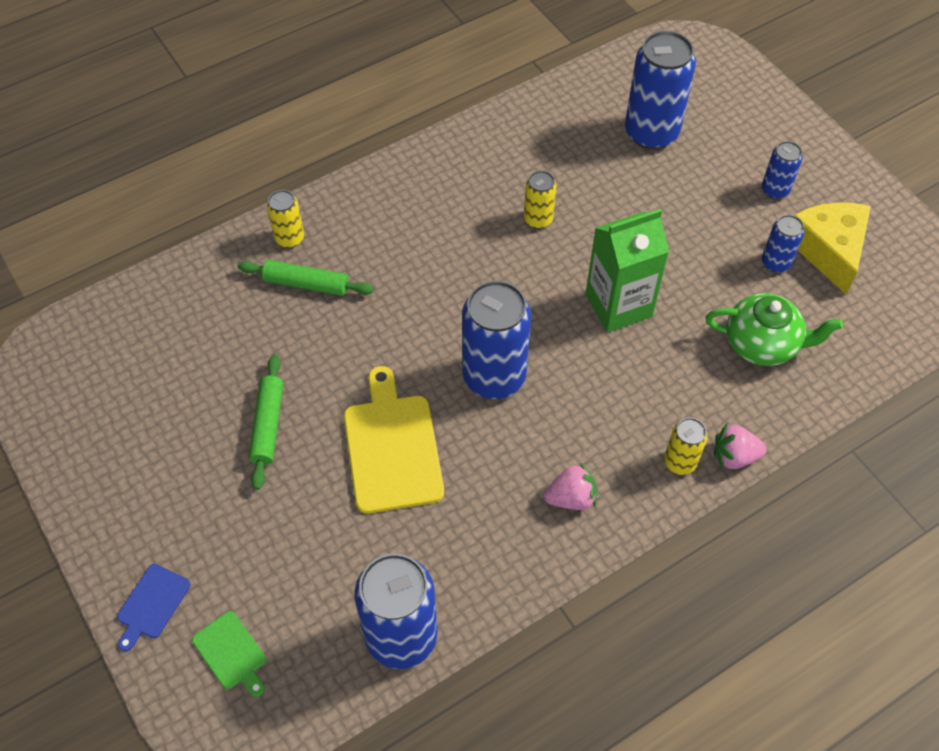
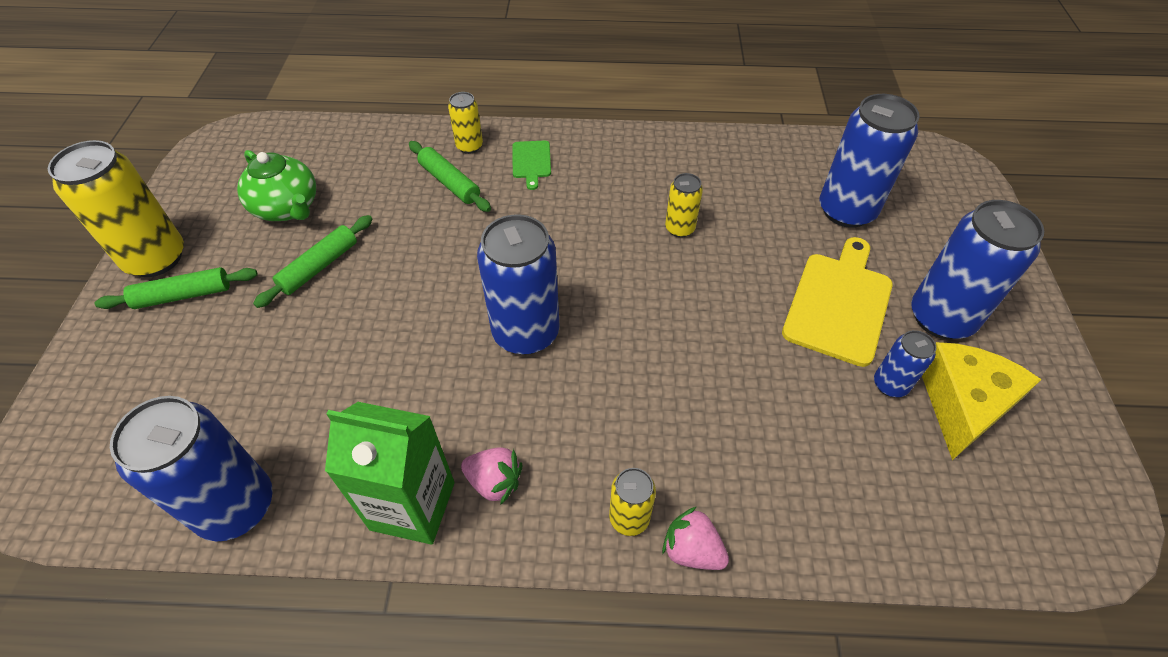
camera: 35 degrees right, 5 degrees down
blue cutting board [117,564,190,652] -> none
green cutting board [192,611,266,697] -> green cutting board moved to [512,141,551,190]
yellow cutting board [344,366,444,514] -> yellow cutting board moved to [782,237,893,367]
green carton [586,209,669,332] -> green carton moved to [325,402,455,545]
green teapot [706,293,843,366] -> green teapot moved to [237,150,316,221]
blue can [762,141,803,199] -> blue can [911,200,1044,339], size x1.98
none -> yellow can [48,140,184,277]
none -> green rolling pin [95,267,258,309]

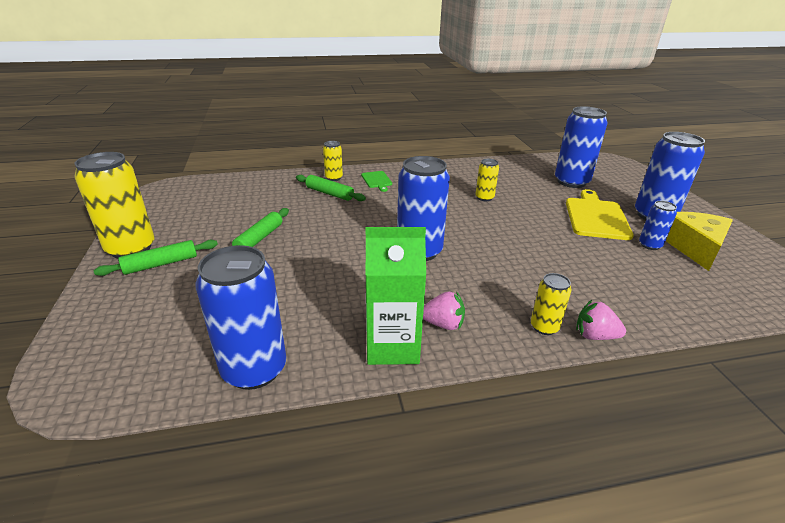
camera: 15 degrees left, 20 degrees down
green teapot [237,150,316,221] -> none

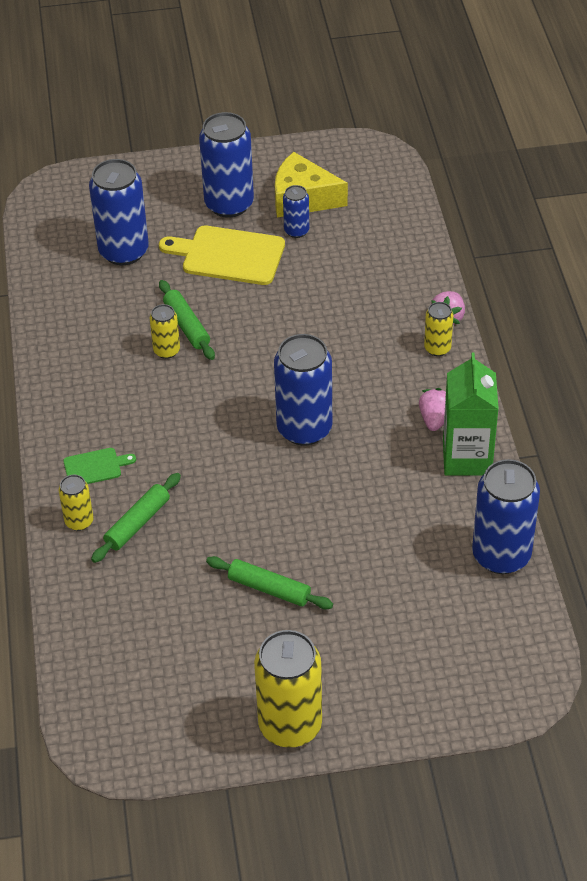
camera: 85 degrees left, 15 degrees up
green rolling pin [93,240,218,276] -> green rolling pin moved to [159,280,215,360]

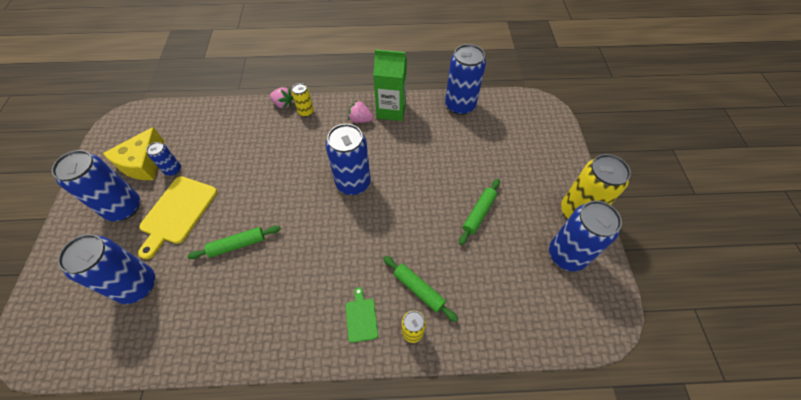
camera: 85 degrees left, 10 degrees up
yellow can [150,304,180,359] -> none
none -> blue can [549,201,622,272]

